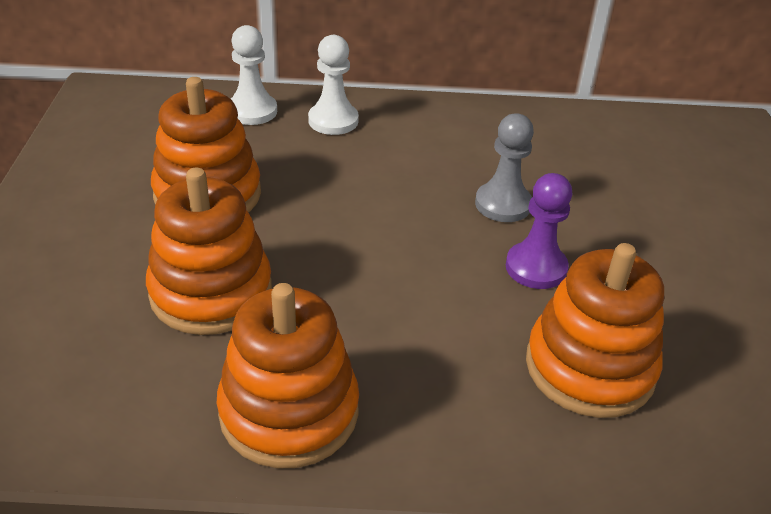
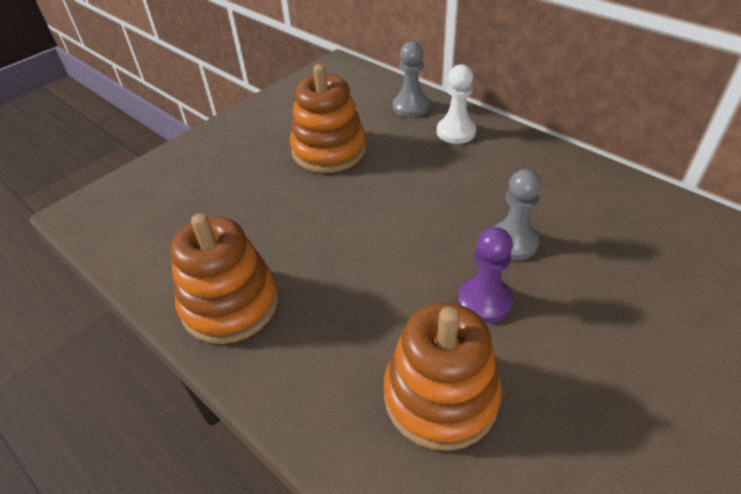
camera: 45 degrees right, 5 degrees up
orange stacking toy [146,168,272,335] -> none
white pawn [231,25,277,125] -> grey pawn [393,42,429,117]

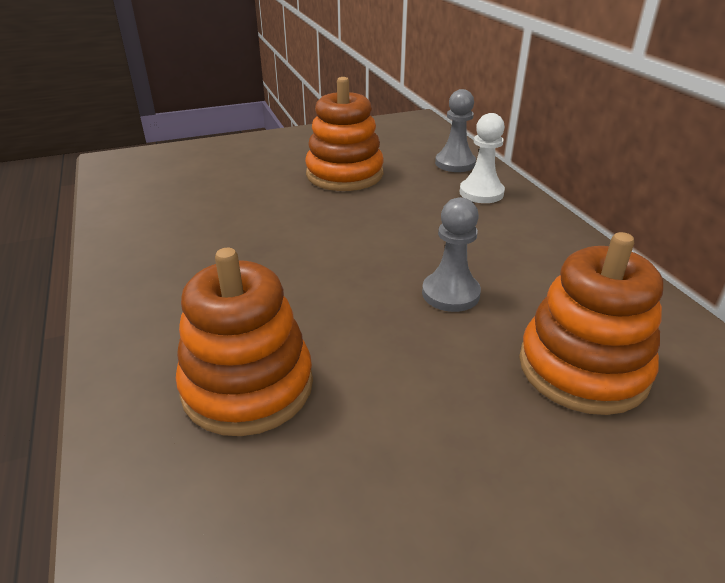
camera: 25 degrees right, 10 degrees down
orange stacking toy [170,213,278,344] -> orange stacking toy moved to [519,232,663,415]
purple pawn [458,227,513,323] -> none

